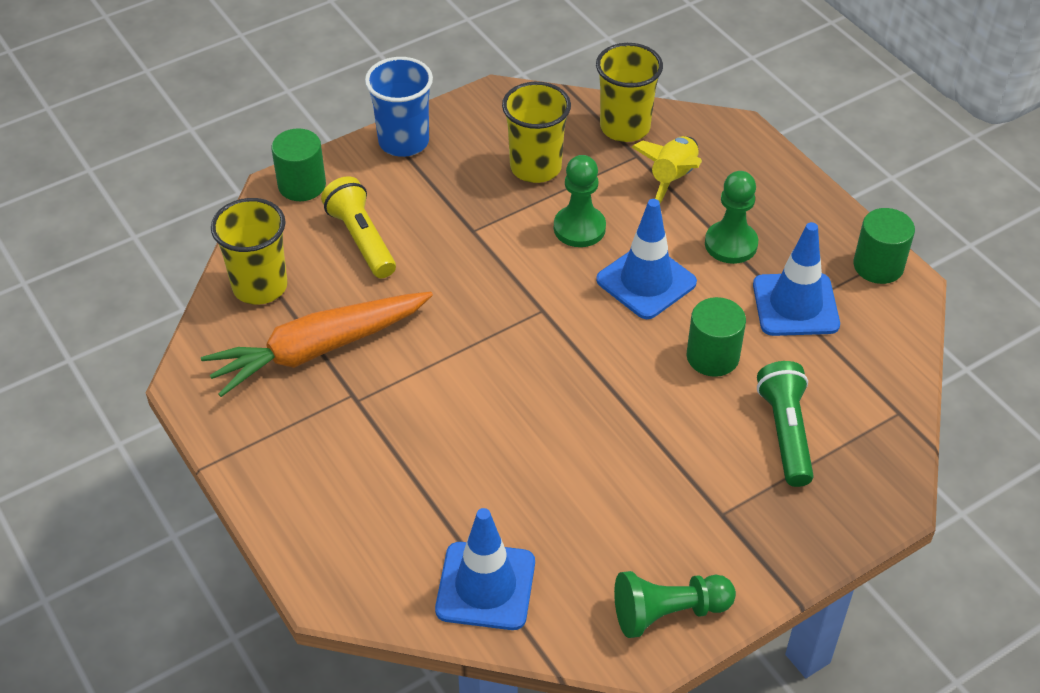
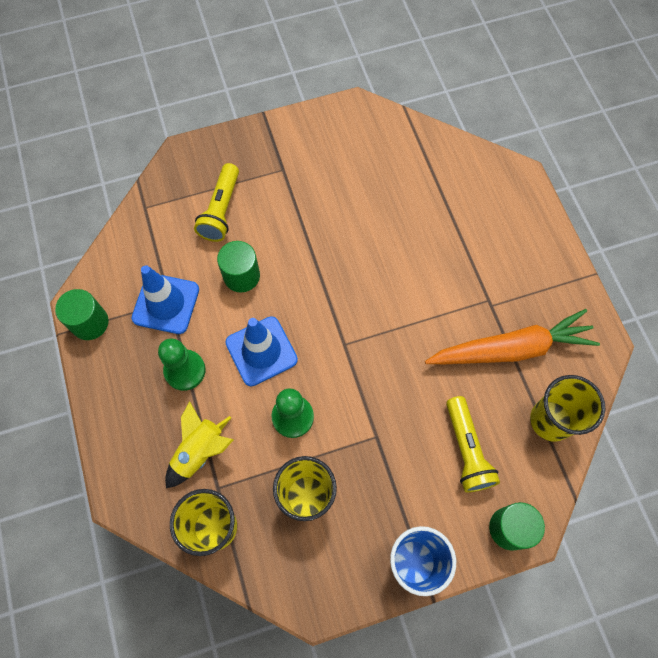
camera: 165 degrees left, 20 degrees up
blue traffic cone [435,508,535,630] -> none
green pawn [614,571,736,638] -> none
green flashlight [757,361,814,487] -> yellow flashlight [194,163,239,242]

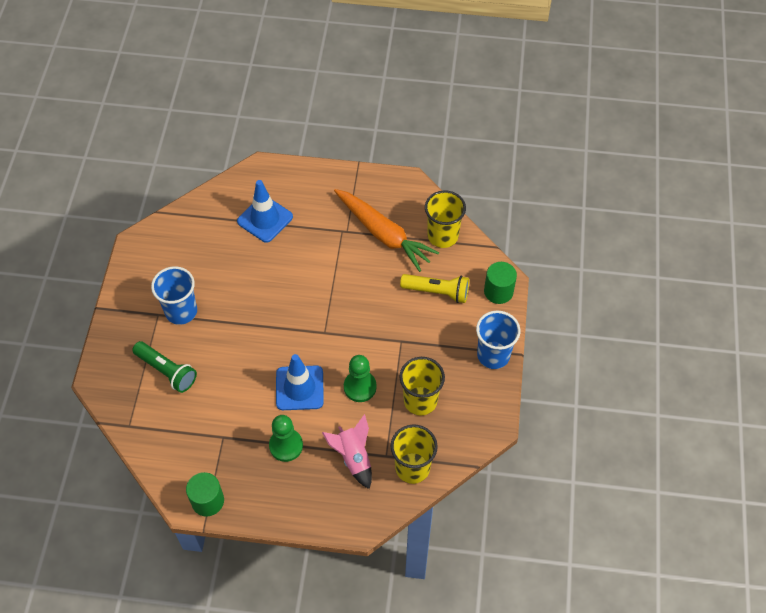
camera: 65 degrees left, 10 degrees down
blue traffic cone [131,265,199,334] -> blue traffic cone moved to [237,180,293,243]
yellow rocket [165,401,234,488] -> pink rocket [322,414,372,489]
yellow flashlight [194,163,239,242] -> green flashlight [132,341,197,393]
green cylinder [217,241,260,293] -> none
orange carrot [425,309,600,364] -> orange carrot turned 120 degrees clockwise [334,189,439,272]
none -> blue cup [151,266,197,325]

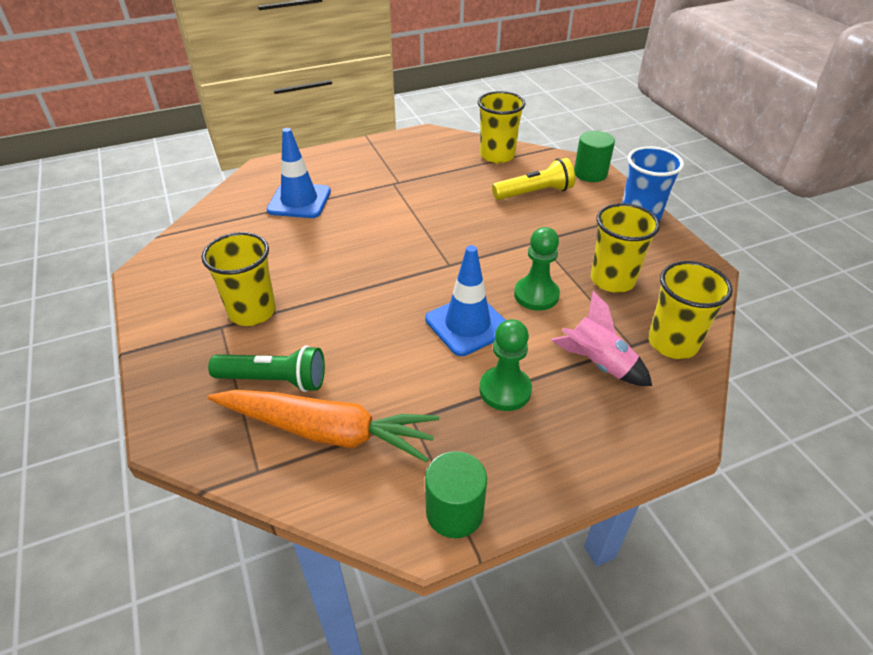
camera: 30 degrees left, 15 degrees down
blue cup [151,266,197,325] -> yellow cup [201,232,276,326]
orange carrot [334,189,439,272] -> orange carrot moved to [208,390,439,463]

